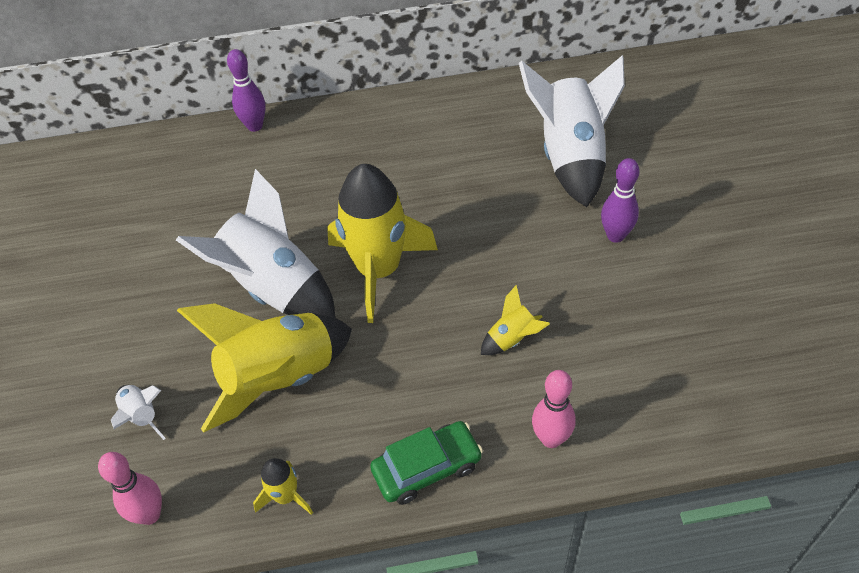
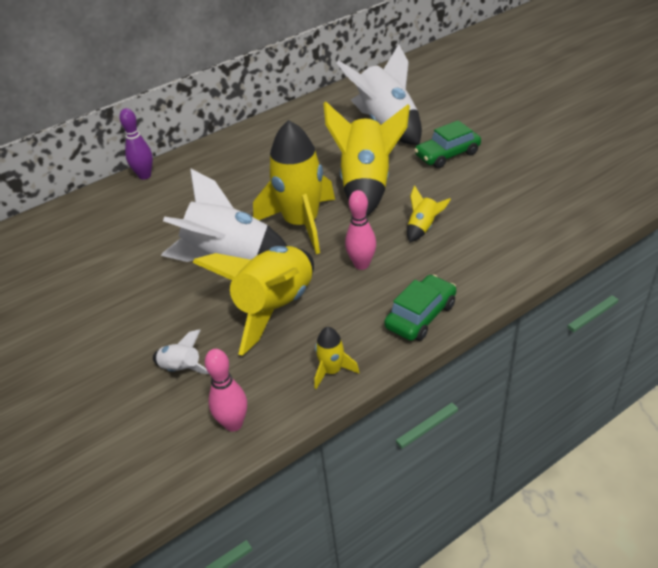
camera: 25 degrees left, 10 degrees down
pink bowling pin [532,370,575,448] -> pink bowling pin moved to [345,190,376,270]
purple bowling pin [601,158,639,243] -> green car [414,120,481,168]
none -> yellow rocket [323,101,410,216]

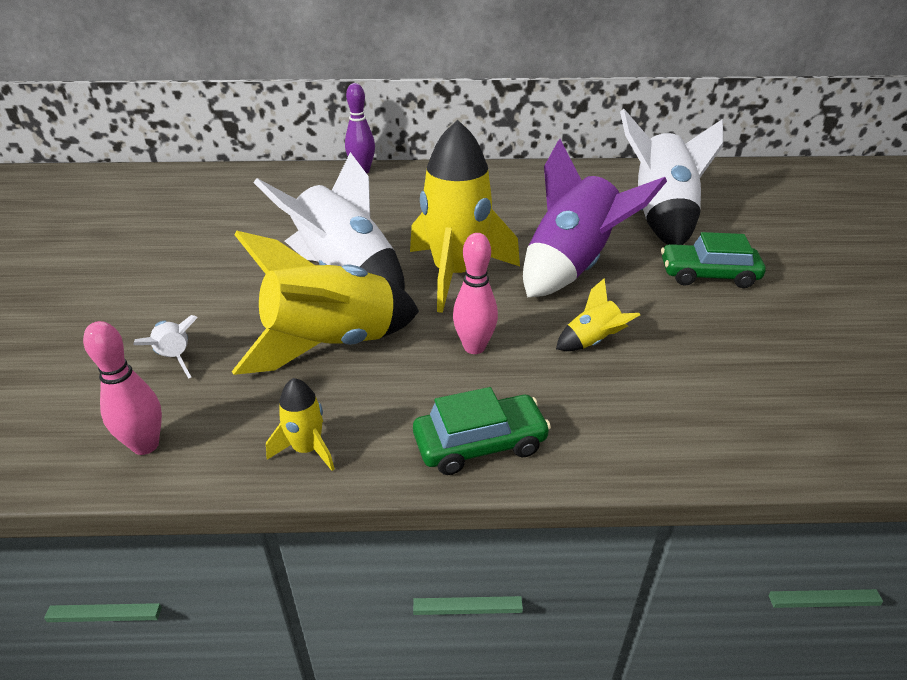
camera: 30 degrees right, 5 degrees down
yellow rocket [323,101,410,216] -> purple rocket [523,139,667,297]

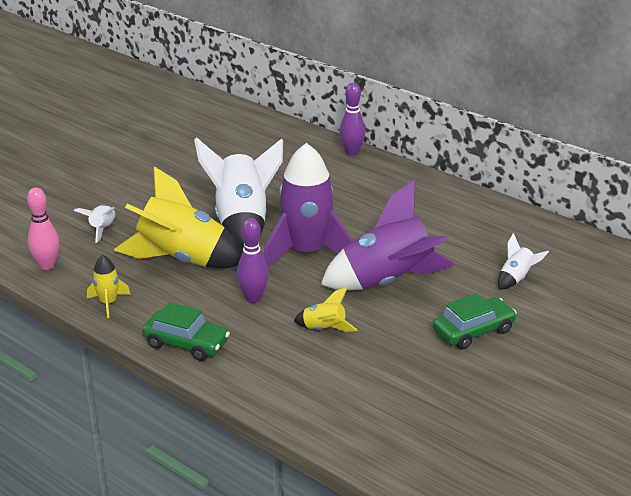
camera: 40 degrees right, 5 degrees down
yellow rocket [410,120,520,313] -> purple rocket [263,143,353,268]
pink bowling pin [453,233,498,354] -> purple bowling pin [237,218,269,303]
white rocket [620,109,723,245] -> white rocket [498,233,549,290], size x0.44
green car [661,232,766,288] -> green car turned 105 degrees clockwise [433,293,517,349]

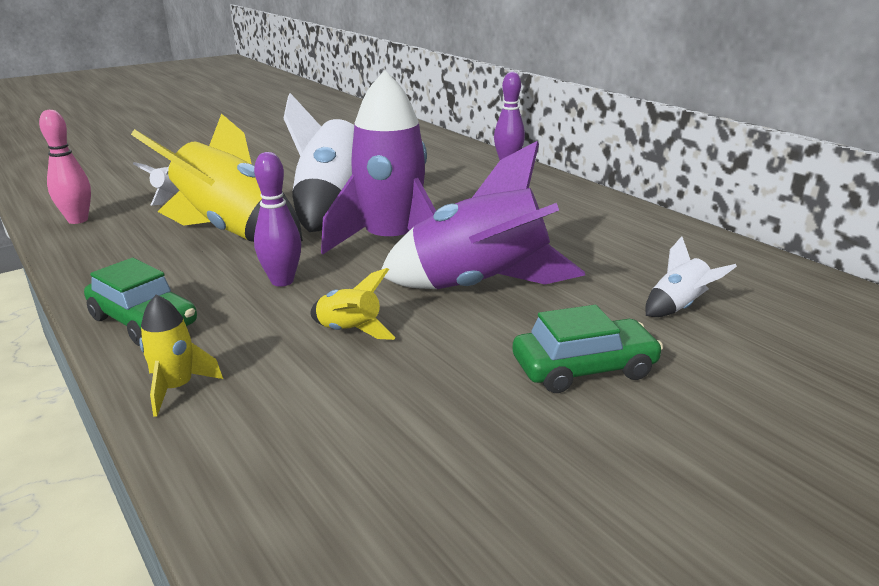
camera: 15 degrees right, 5 degrees down
yellow rocket [87,255,131,318] -> yellow rocket moved to [139,294,223,417]

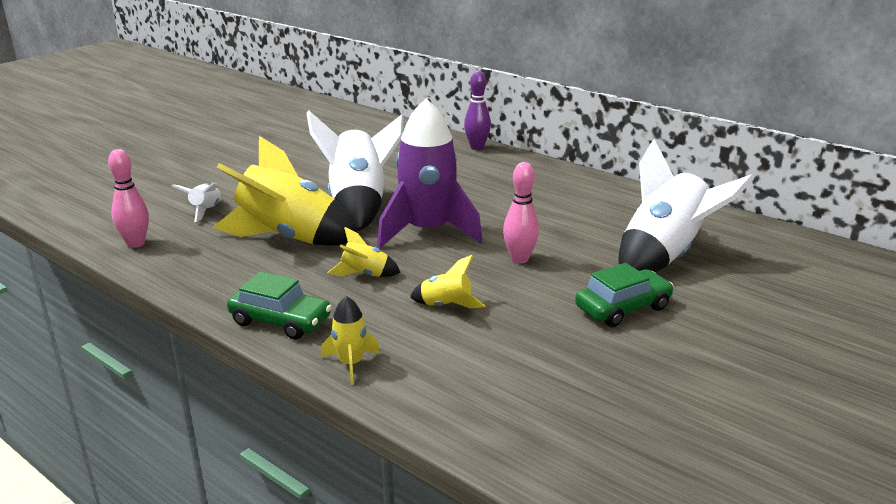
camera: 15 degrees left, 0 degrees up
purple bowling pin [254,152,301,287] -> yellow rocket [328,227,401,277]
purple rocket [381,141,585,289] -> pink bowling pin [503,162,539,263]
white rocket [645,236,737,317] -> white rocket [618,139,754,272], size x2.27

